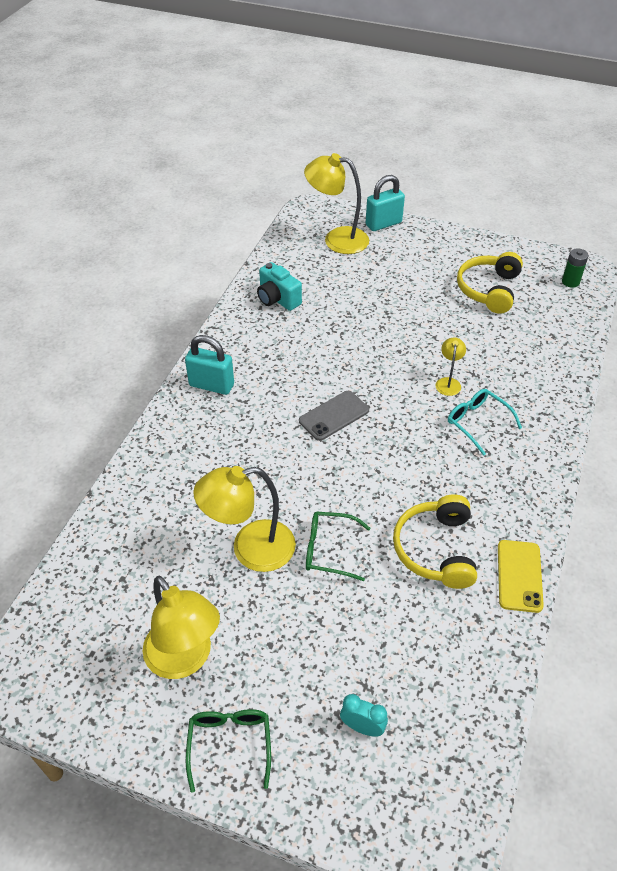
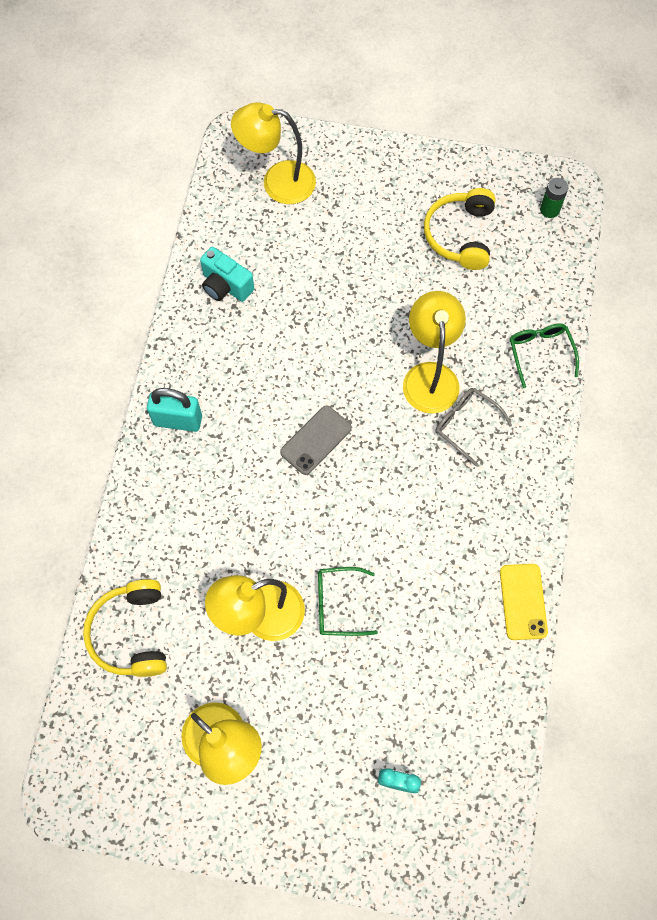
camera: 10 degrees left, 20 degrees up
green glasses [186,709,271,793] -> green glasses moved to [510,323,579,388]
turquoise padlock [366,175,405,231] -> none
yellow headphones [393,494,477,589] -> yellow headphones moved to [83,579,167,677]
yellow lamp [435,337,466,396] -> yellow lamp [403,291,466,414], size x2.05
turquoise glasses [448,389,522,456] -> grey glasses [436,388,512,466]

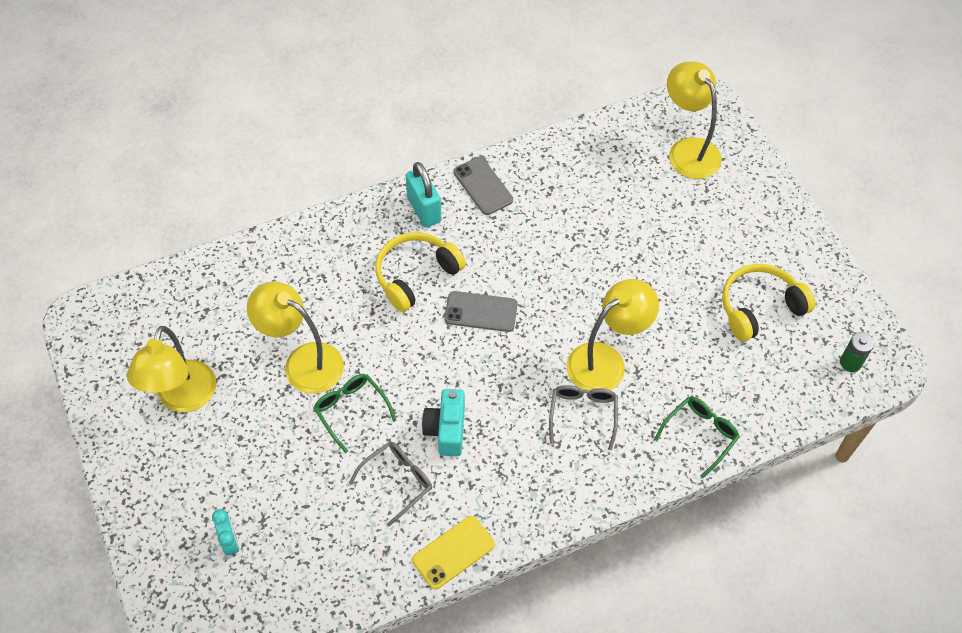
camera: 55 degrees right, 10 degrees down
yellow headphones [83,579,167,677] -> yellow headphones moved to [375,232,466,312]
turquoise camera [200,247,254,302] -> turquoise camera moved to [422,389,465,456]
none -> grey glasses [349,442,432,527]
none -> grey phone [453,157,513,215]

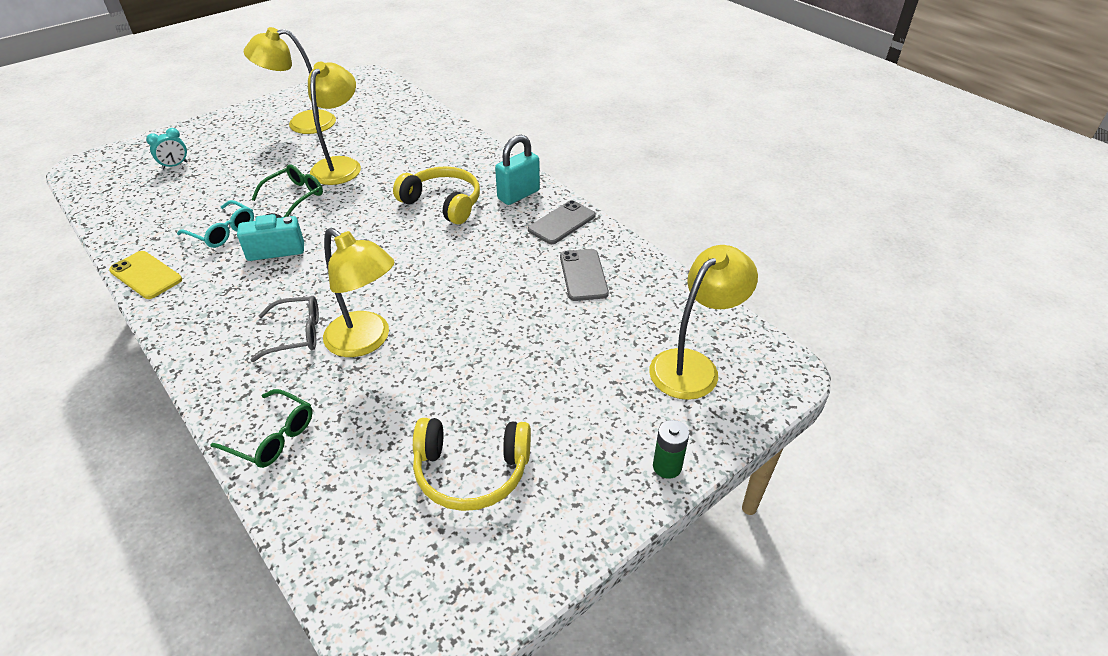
camera: 75 degrees right, 15 degrees down
grey glasses [349,442,432,527] -> turquoise glasses [177,200,254,248]
grey phone [444,291,518,332] -> grey phone moved to [560,249,609,301]
yellow headphones [722,264,816,341] -> yellow headphones turned 135 degrees clockwise [413,418,531,511]
green battery [840,332,874,372] -> green battery moved to [653,420,689,479]

